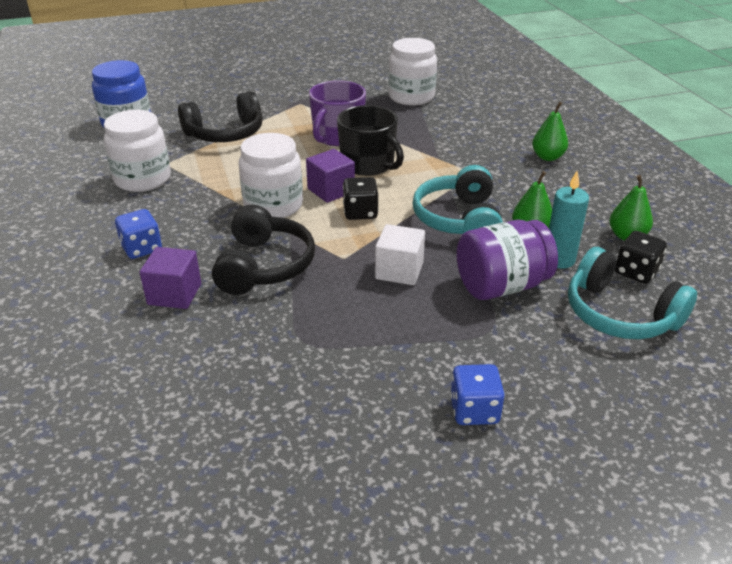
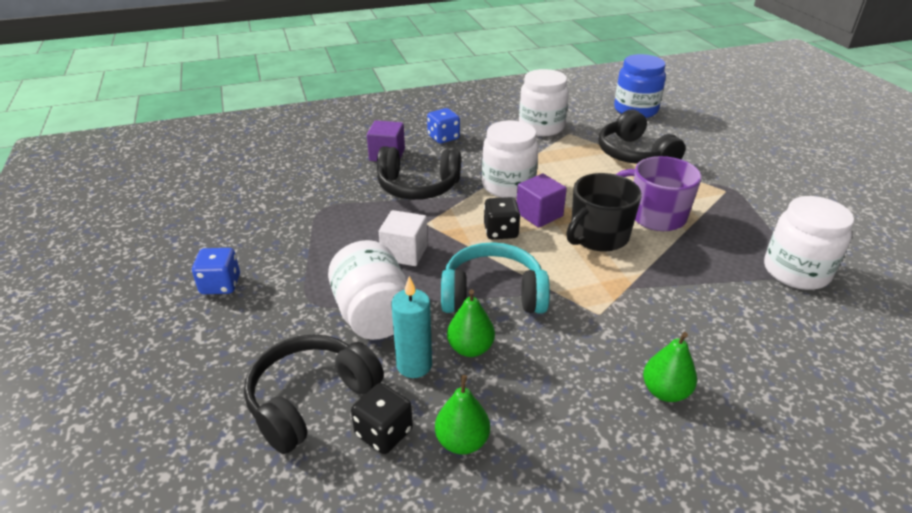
camera: 90 degrees right, 0 degrees up
purple jar [456,220,558,300] -> white jar [328,240,407,340]
turquoise headphones [568,247,697,339] -> black headphones [244,334,384,454]

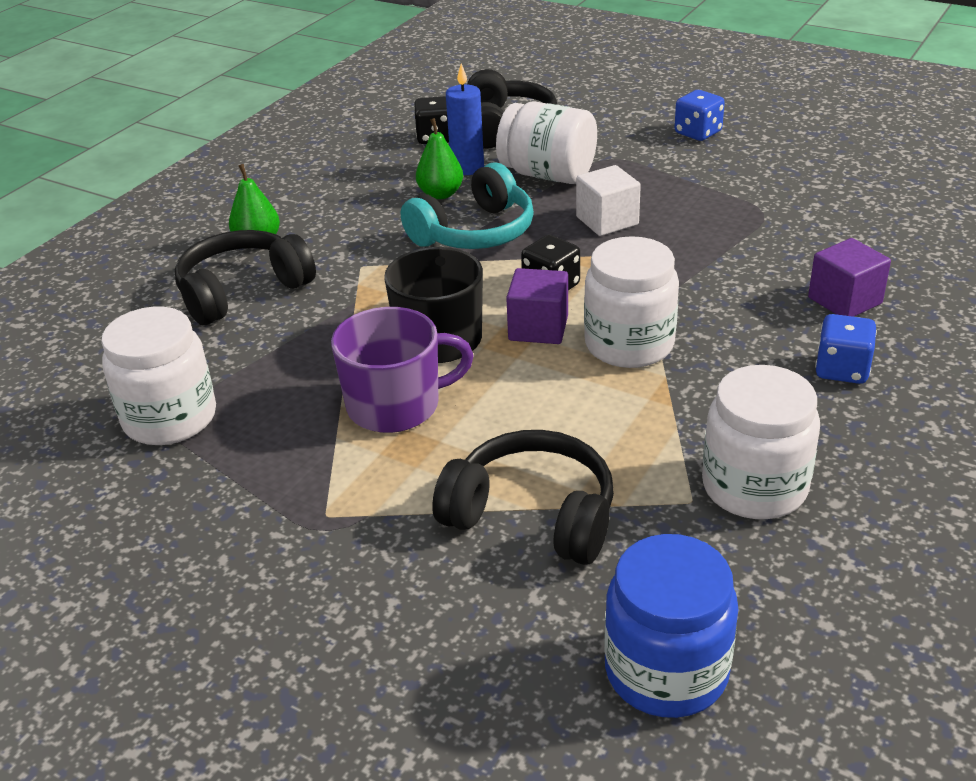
camera: 140 degrees right, 0 degrees up
black headphones [377,146,461,200] -> black headphones moved to [175,230,316,325]
turquoise candle [391,276,432,378] -> blue candle [446,63,484,175]
green pear [435,375,490,455] -> none

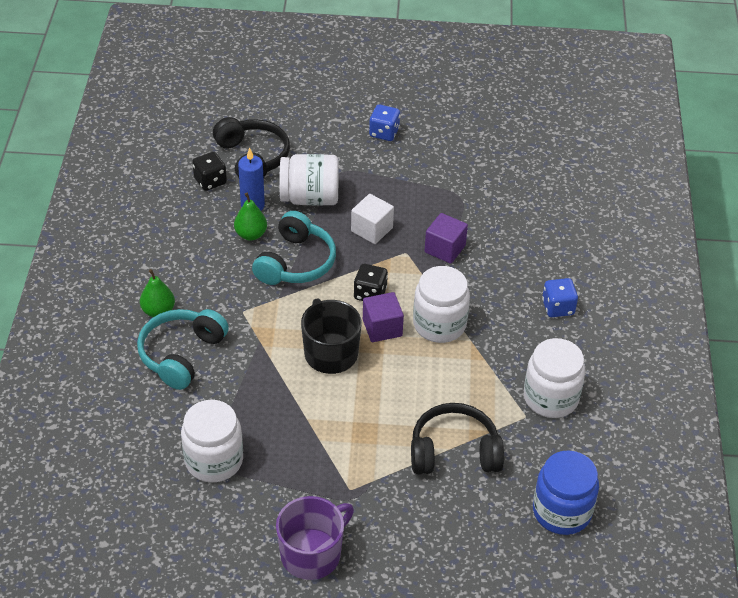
camera: 30 degrees left, 10 degrees up
black headphones [175,230,316,325] -> turquoise headphones [137,309,229,390]
purple mug [331,307,474,433] -> purple mug moved to [276,496,354,580]
purple cube [808,238,891,317] -> purple cube moved to [425,213,468,264]

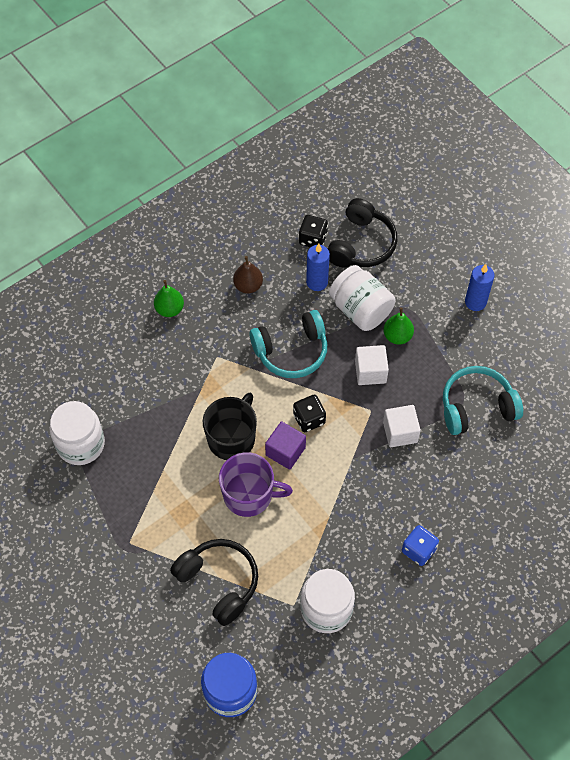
camera: 50 degrees right, 15 degrees up
turquoise headphones [137,309,229,390] -> turquoise headphones moved to [443,366,523,435]
green pear [234,193,267,241] -> green pear moved to [383,307,414,345]
purple mug [276,496,354,580] -> purple mug moved to [219,452,293,517]
blue dice [369,104,400,141] -> blue candle [465,264,494,311]
white jar [413,266,470,343] -> none
purple cube [425,213,468,264] -> white cube [383,405,421,447]
none -> brown pear [233,256,263,294]

